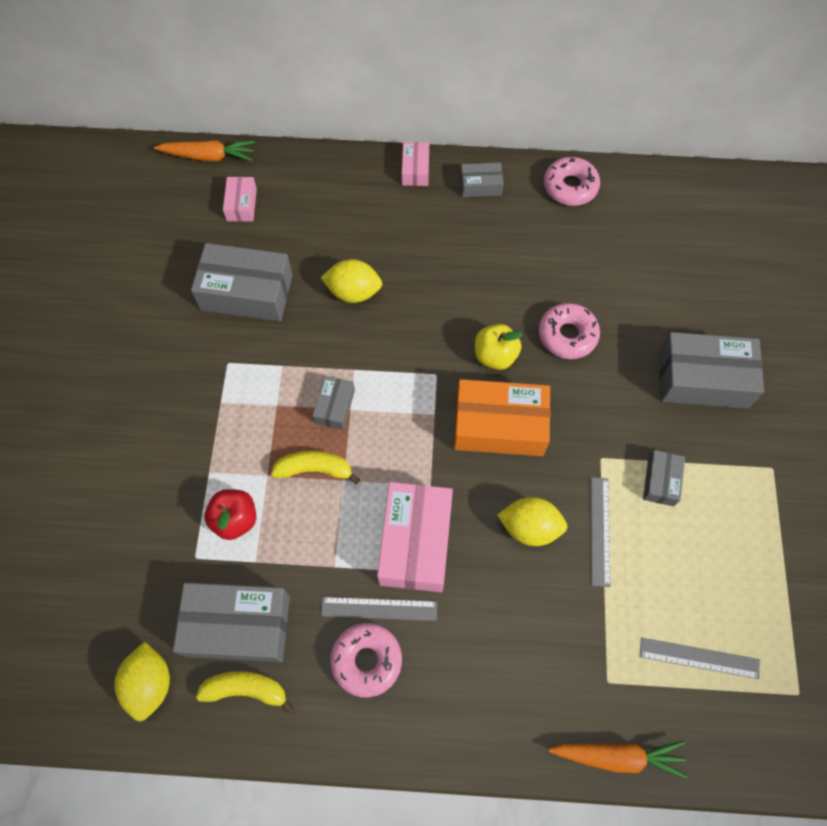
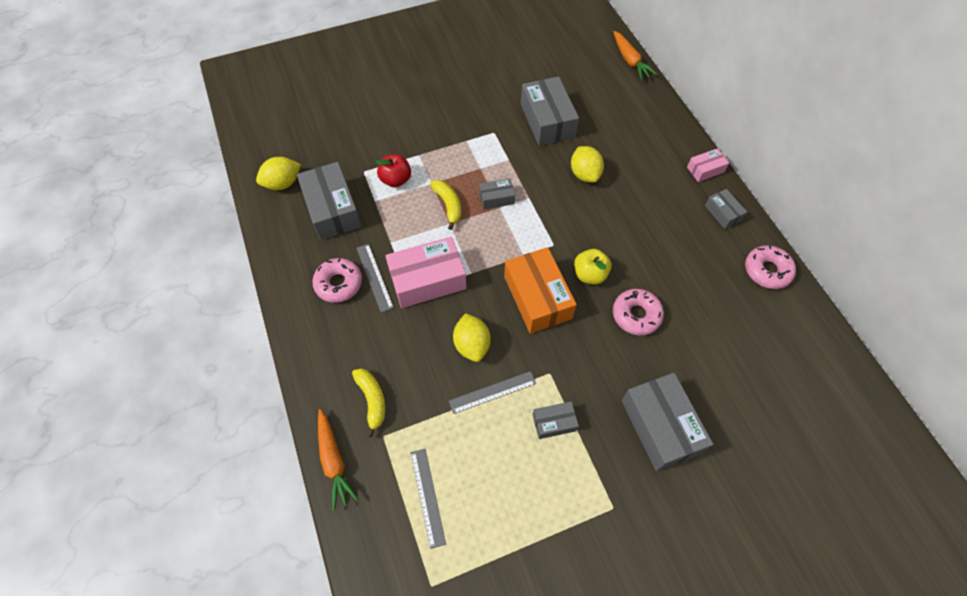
camera: 65 degrees right, 5 degrees down
yellow banana [196,671,294,714] -> yellow banana moved to [352,368,385,438]
pink box [223,177,257,222] -> none

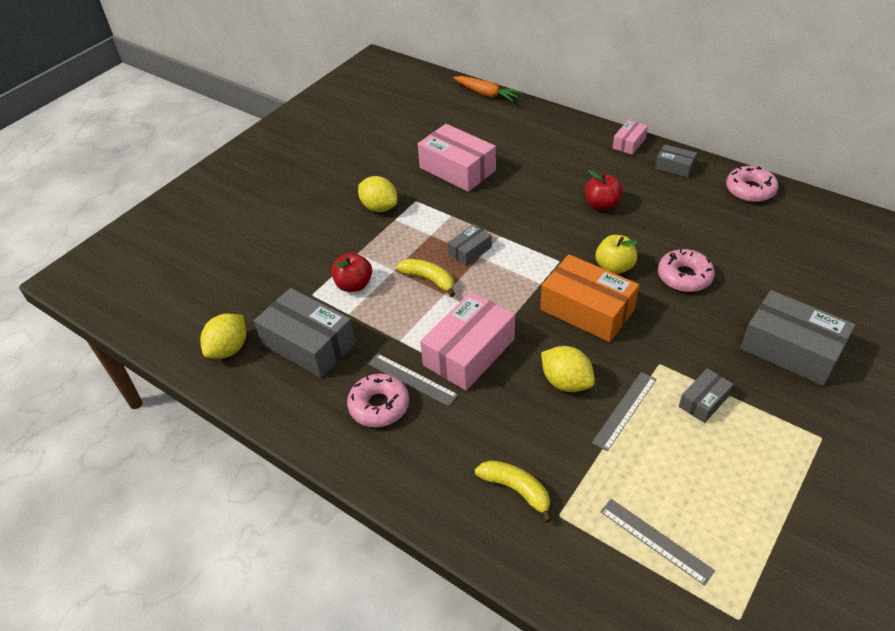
camera: 30 degrees left, 15 degrees down
orange carrot [318,409,359,511] -> none
grey box [521,76,579,146] -> pink box [418,124,496,192]
yellow lemon [571,146,604,183] -> yellow lemon moved to [358,176,397,212]
none -> red apple [585,170,623,211]

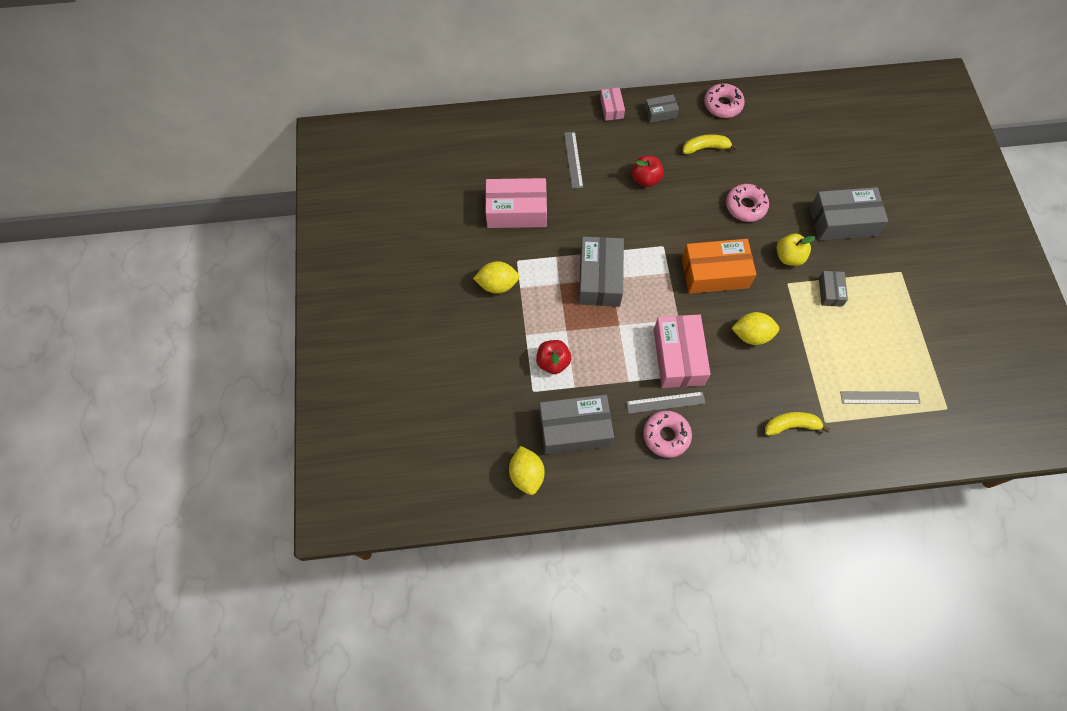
camera: 45 degrees left, 20 degrees up
yellow banana [396,259,455,297] -> yellow banana moved to [683,134,738,154]
grey box [448,224,492,266] -> grey box [579,236,624,307], size x1.96
orange carrot [454,76,522,102] -> none
grey ruler [592,372,657,452] -> grey ruler moved to [564,132,583,189]
yellow apple [596,235,638,274] -> yellow apple moved to [777,234,815,266]

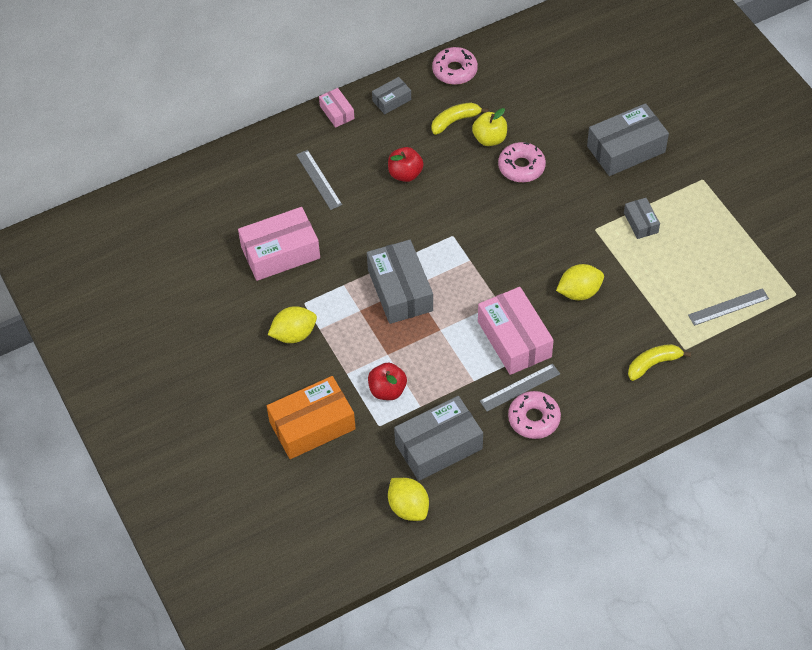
camera: 20 degrees left, 10 degrees down
orange box [682,239,756,294] -> orange box moved to [267,376,356,459]
yellow apple [777,234,815,266] -> yellow apple moved to [472,108,507,146]

